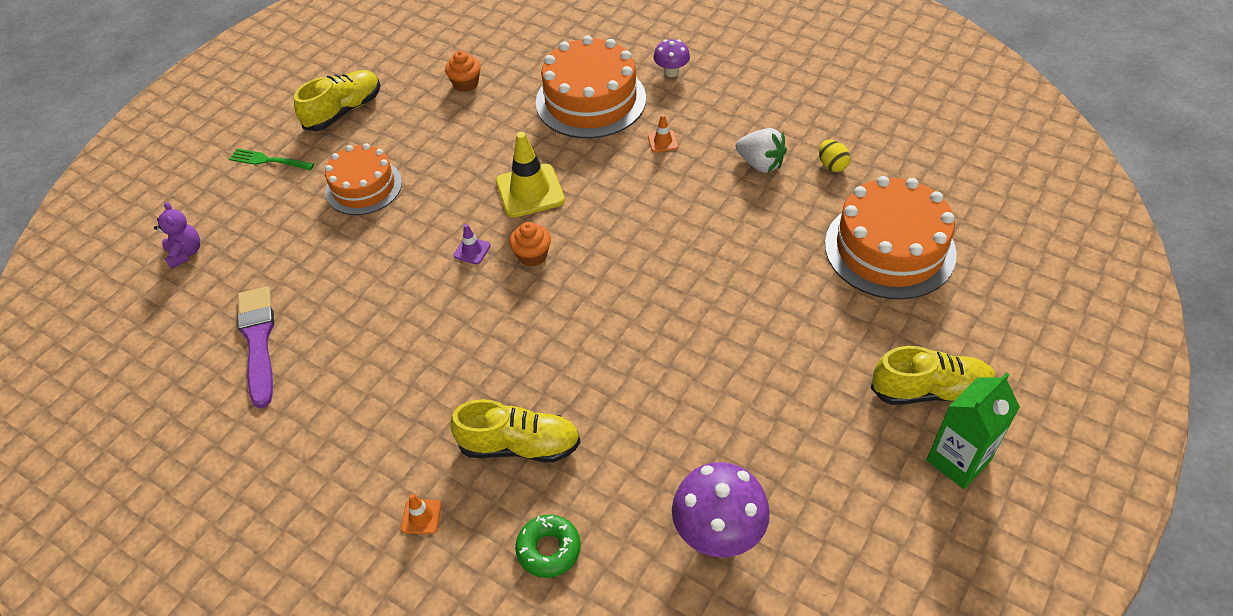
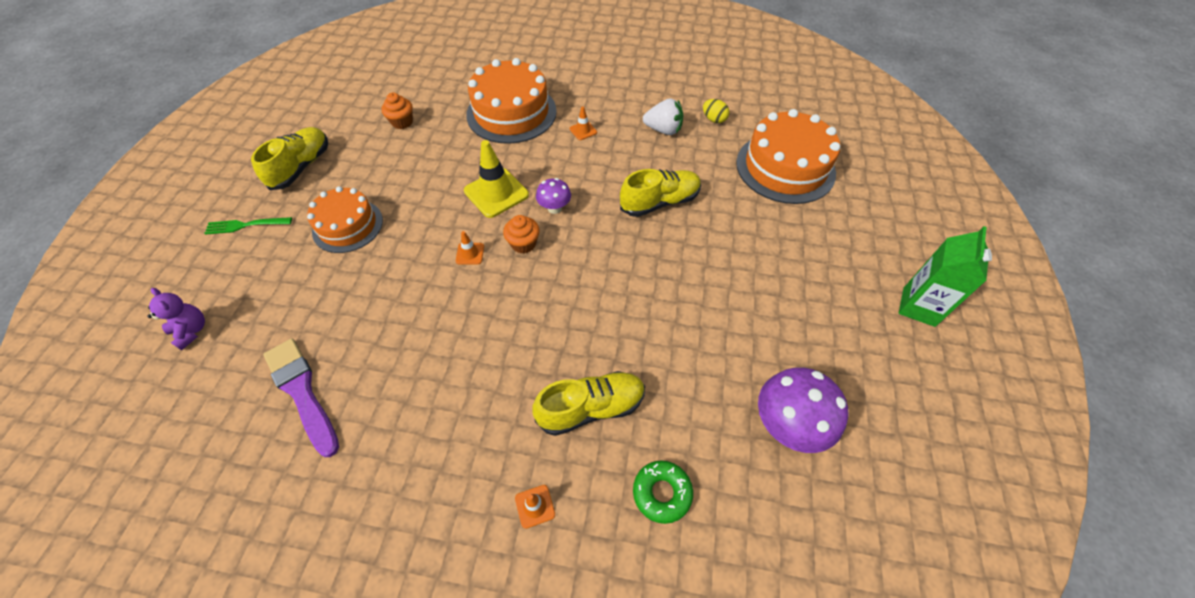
camera: 25 degrees left, 5 degrees up
purple traffic cone [454,224,491,265] -> orange traffic cone [456,231,484,264]
purple mushroom [653,39,690,77] -> purple mushroom moved to [536,178,571,214]
yellow shoe [870,346,996,405] -> yellow shoe moved to [620,169,701,217]

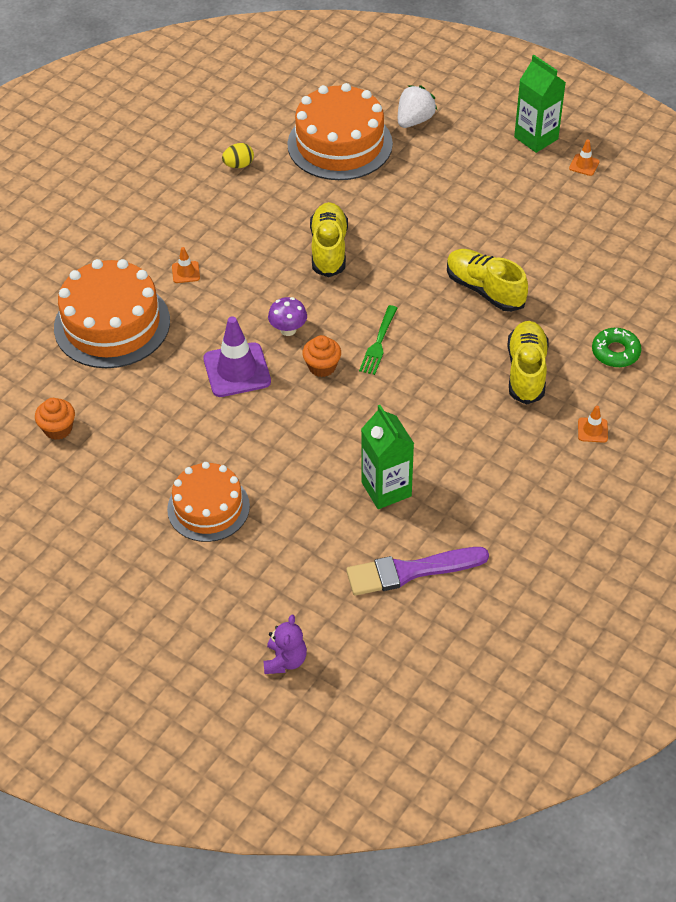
camera: 65 degrees left, 5 degrees down
purple teddy bear [147,288,205,350] -> purple teddy bear turned 120 degrees clockwise [263,615,307,674]
green fork [204,217,292,235] -> green fork moved to [359,305,397,375]
yellow shoe [251,127,328,190] -> yellow shoe moved to [447,249,528,312]
orange traffic cone [456,231,484,264] -> orange traffic cone moved to [569,140,600,176]
yellow traffic cone [464,140,529,218] -> purple traffic cone [203,316,271,397]
white strawberry [643,98,683,135] -> white strawberry moved to [398,85,437,128]
purple mushroom [758,367,848,453] -> none
none -> green carton [361,405,414,509]

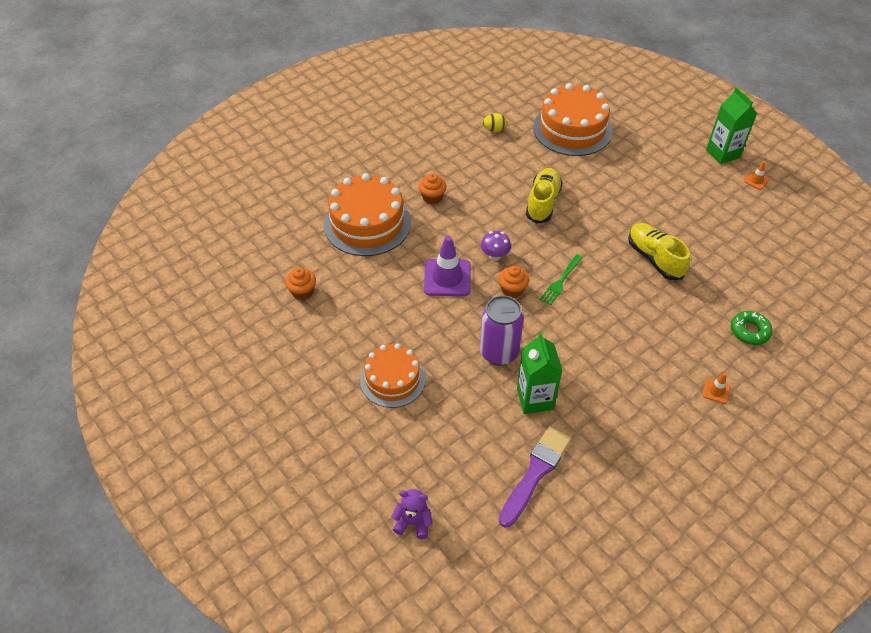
camera: 15 degrees right, 0 degrees up
orange traffic cone [172,247,200,283] -> orange cupcake [419,173,447,204]
purple teddy bear [263,615,307,674] -> purple teddy bear turned 105 degrees counterclockwise [391,489,433,539]
purple brush [346,547,489,596] -> purple brush turned 120 degrees clockwise [499,426,571,528]
white strawberry [398,85,437,128] -> none
yellow shoe [507,321,549,405] -> none
none -> purple can [480,295,524,366]

